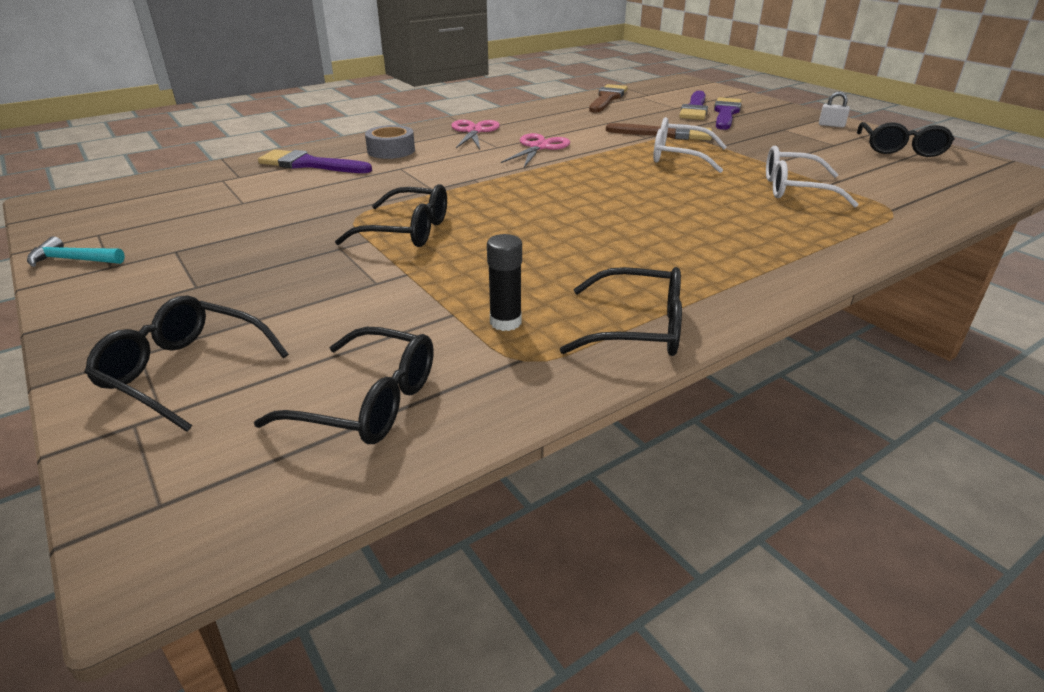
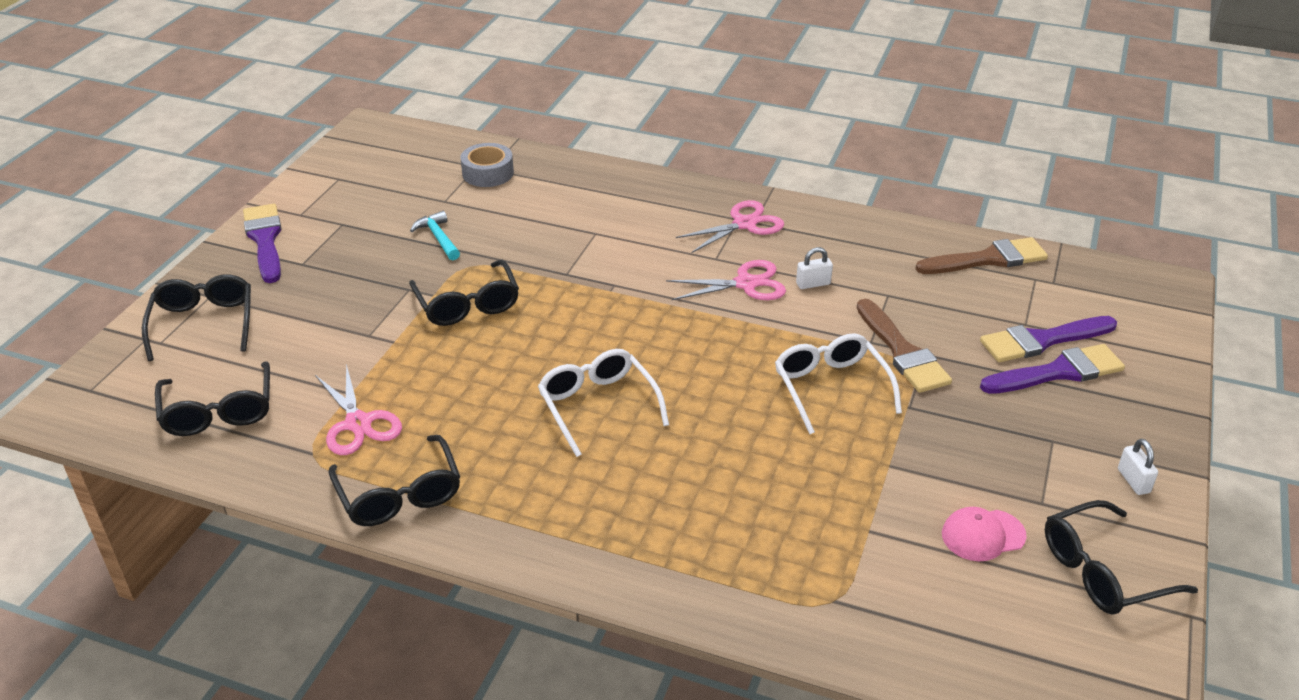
camera: 55 degrees right, 5 degrees up
turquoise hammer [27,236,125,267] -> turquoise hammer moved to [410,211,460,260]
purple brush [258,149,372,173] -> purple brush moved to [243,204,282,283]
grey tape [365,125,415,159] -> grey tape moved to [460,143,514,187]
black glue stick [487,234,522,331] -> pink scissors [315,364,402,455]
white glasses [766,146,859,207] -> white glasses moved to [538,349,669,457]
none -> white padlock [796,247,833,289]
none -> pink cap [942,507,1027,561]

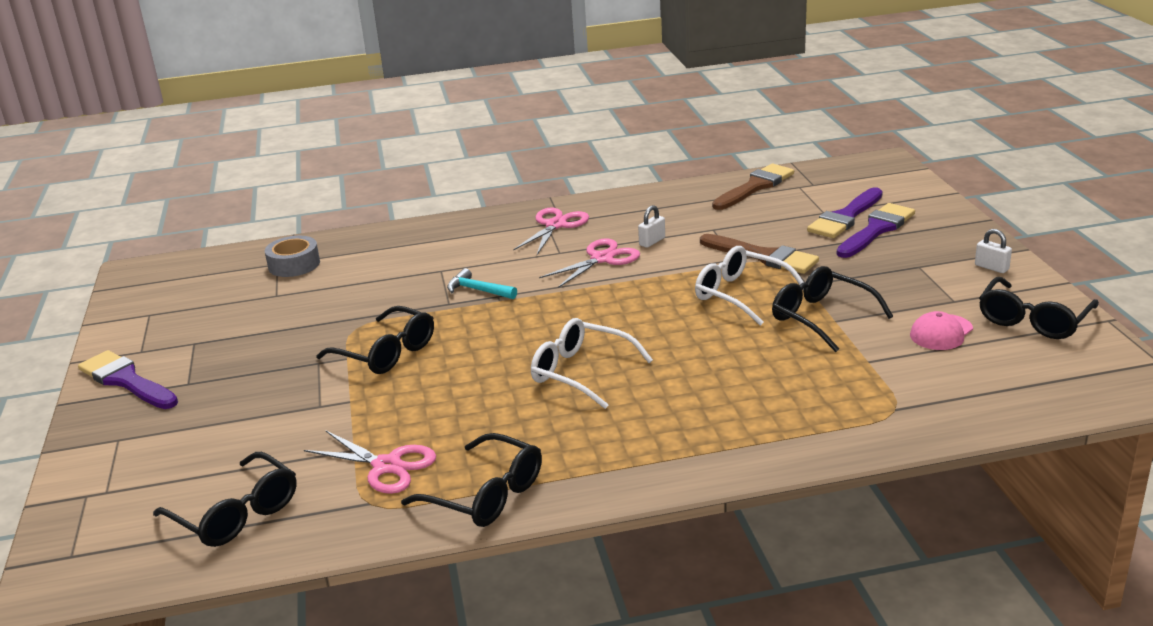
camera: 30 degrees left, 10 degrees down
black glasses [142,274,251,361] -> black glasses moved to [772,266,893,352]
turquoise hammer [410,211,460,260] -> turquoise hammer moved to [447,268,517,299]

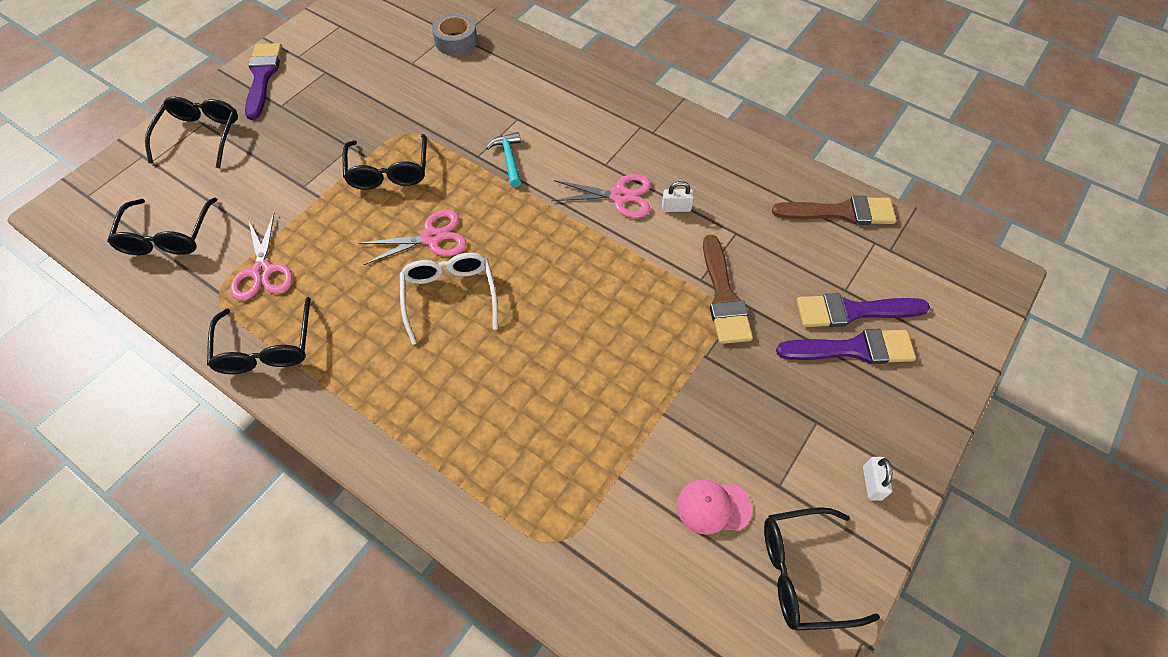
camera: 45 degrees right, 30 degrees up
pink scissors [513,207,589,255] -> pink scissors moved to [359,210,467,265]
white glasses [695,246,804,326] -> none
black glasses [772,266,893,352] -> black glasses moved to [145,97,238,168]

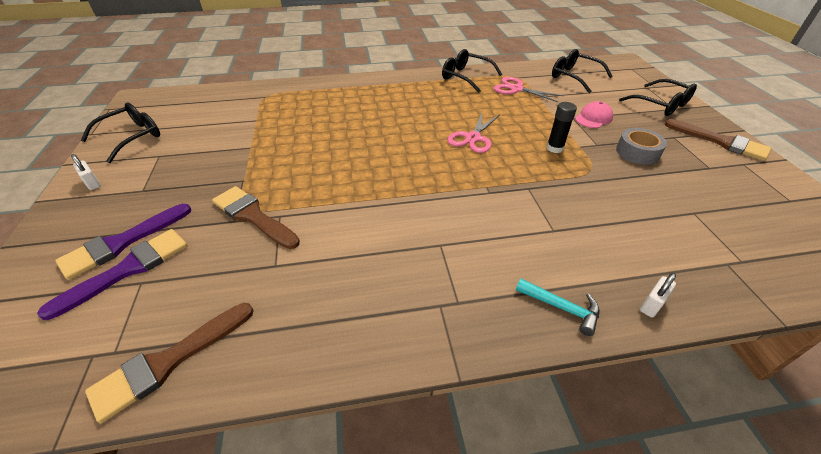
camera: 135 degrees right, 15 degrees down
purple brush [245,43,282,120] -> brown brush [664,119,771,161]
black glasses [343,134,427,190] -> black glue stick [547,102,577,153]
white glasses [400,252,498,344] -> none
grey tape [432,13,478,55] -> grey tape moved to [616,128,667,165]
turquoise hammer [486,132,521,187] -> turquoise hammer moved to [516,278,599,336]
pink scissors [551,174,651,218] -> none
white padlock [662,181,694,212] -> white padlock moved to [640,273,676,318]
pink cap [677,479,752,535] -> pink cap moved to [575,101,613,128]

